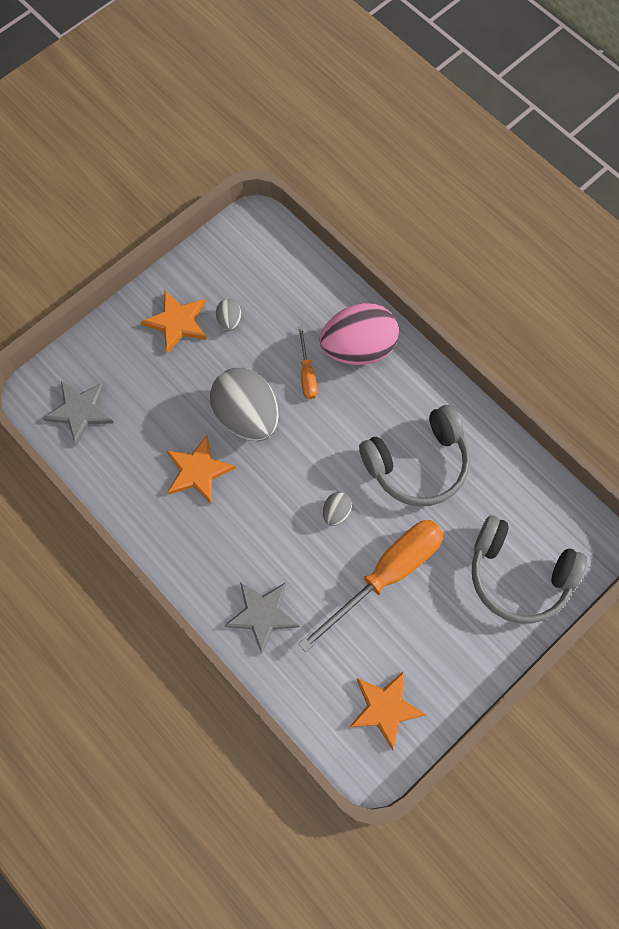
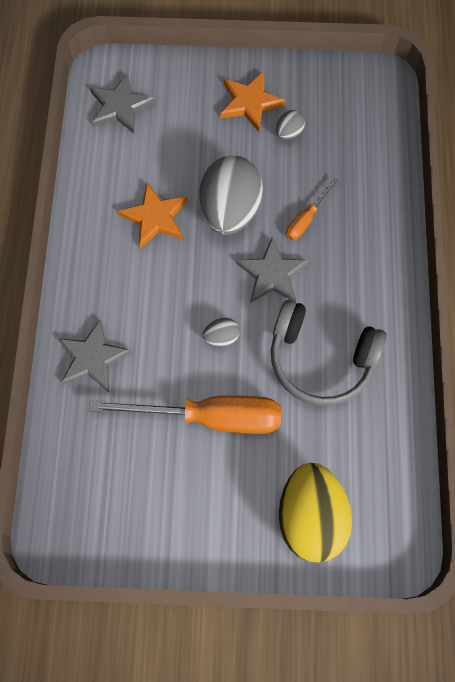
camera: 45 degrees right, 0 degrees up
pink egg [319,303,399,365] -> none
orange star [350,671,426,750] -> none
grey headphones [472,516,587,624] -> yellow egg [278,463,352,563]
none -> grey star [236,237,309,303]

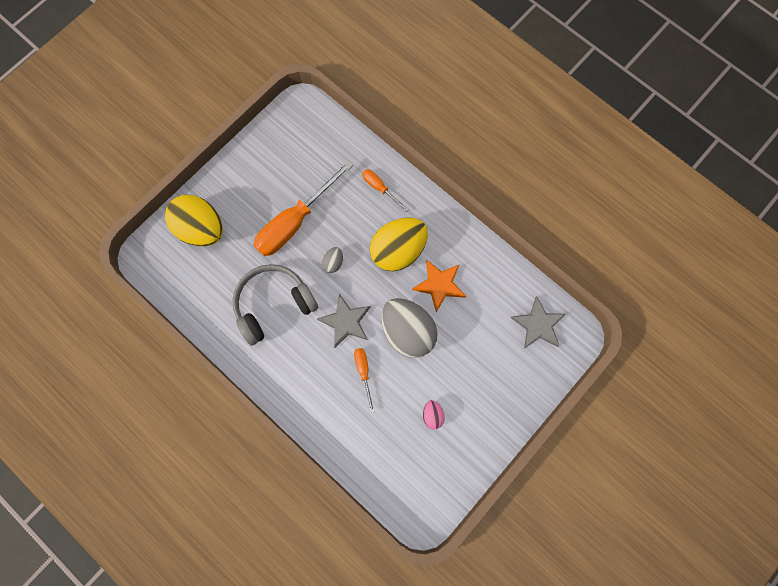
camera: 130 degrees right, 5 degrees up
grey star [57,320,132,392] -> orange screwdriver [362,169,409,212]
orange star [220,71,286,132] -> none
grey egg [276,110,305,140] -> pink egg [423,400,445,429]
none -> yellow egg [370,217,428,271]

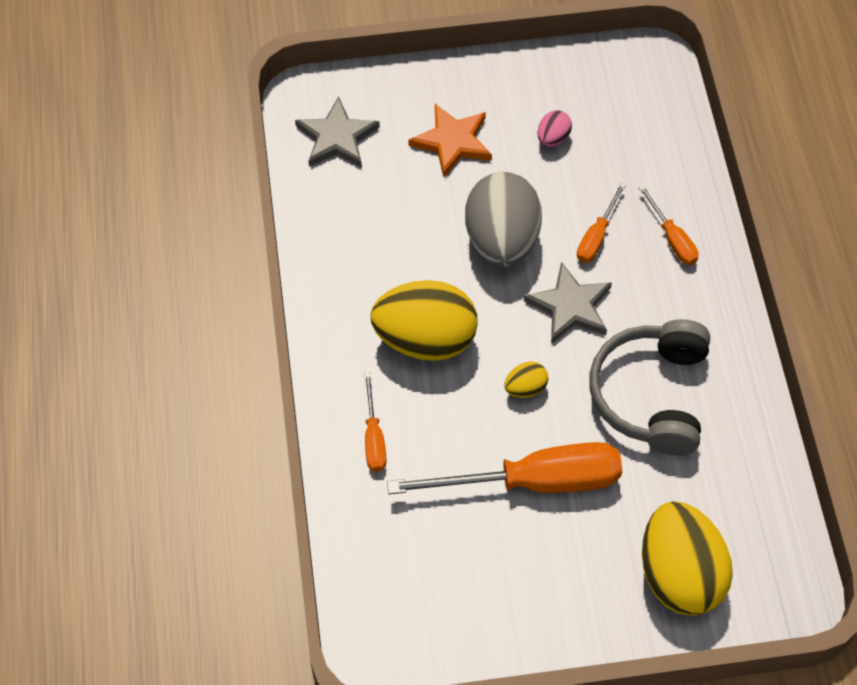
camera: 140 degrees left, 15 degrees down
grey headphones [232,264,318,346] -> grey headphones turned 90 degrees clockwise [589,319,710,456]
grey egg [322,247,343,273] -> yellow egg [504,362,548,398]
orange star [412,260,466,312] -> orange star moved to [408,104,492,178]
none -> orange screwdriver [638,185,699,265]

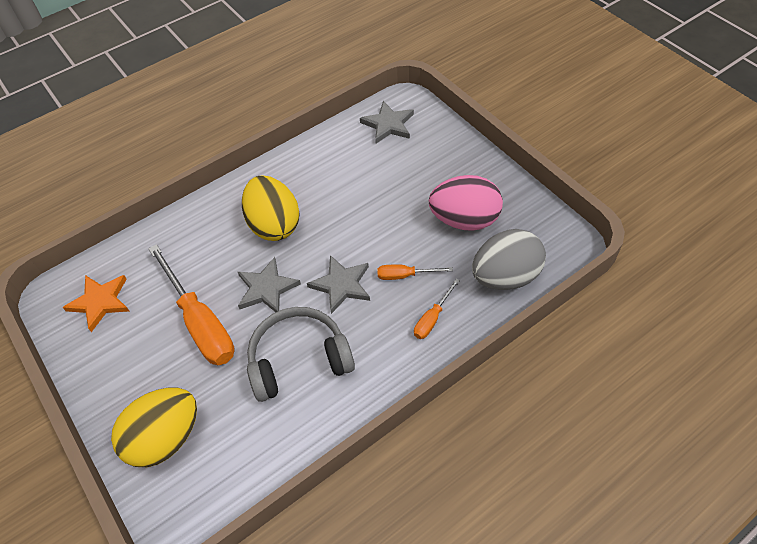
camera: 65 degrees right, 5 degrees down
orange screwdriver [364,372,387,472] -> none
orange star [408,104,492,178] -> orange star moved to [63,275,129,332]
grey egg [465,172,542,266] -> grey egg moved to [472,229,546,290]
yellow egg [504,362,548,398] -> grey star [238,257,301,312]
pink egg [537,110,572,147] -> pink egg [429,175,503,231], size x2.31

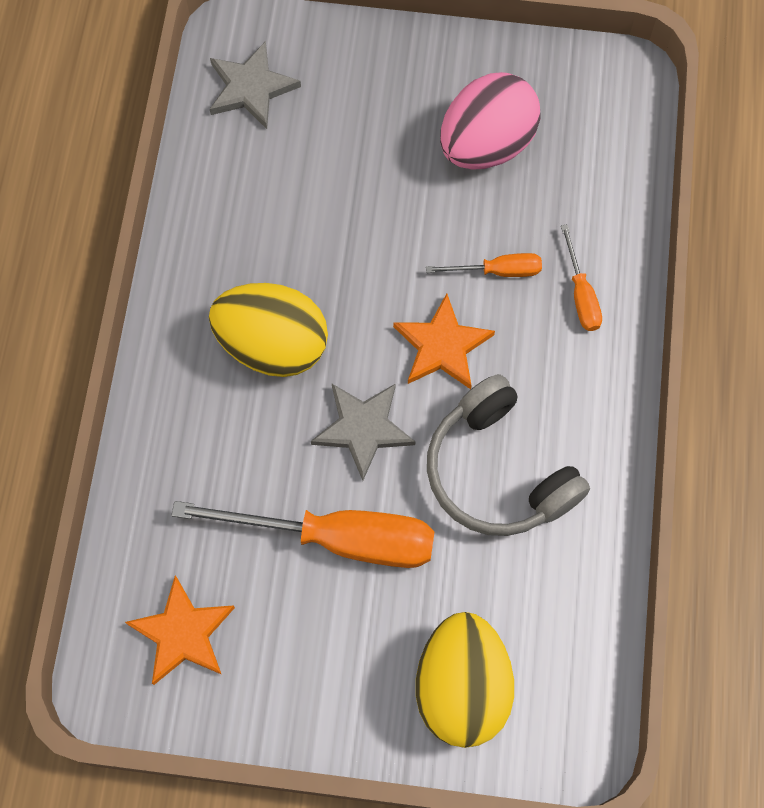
camera: 50 degrees left, 15 degrees up
grey headphones [247,307,355,402] -> grey headphones turned 60 degrees counterclockwise [427,374,590,536]
grey star [307,255,370,314] -> orange star [393,294,495,389]
orange screwdriver [377,264,453,280] -> orange screwdriver turned 135 degrees counterclockwise [426,253,542,277]
grey egg [472,229,546,290] -> none

